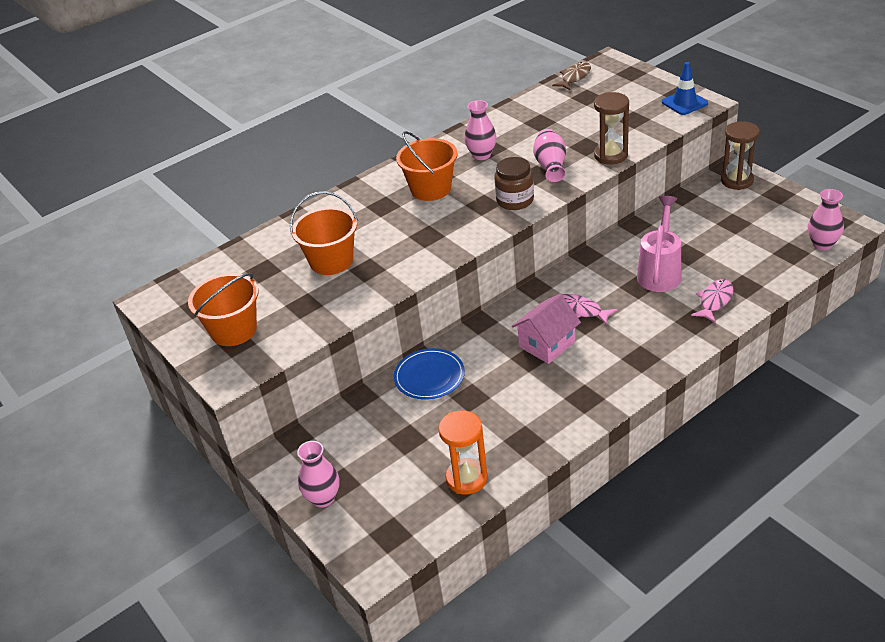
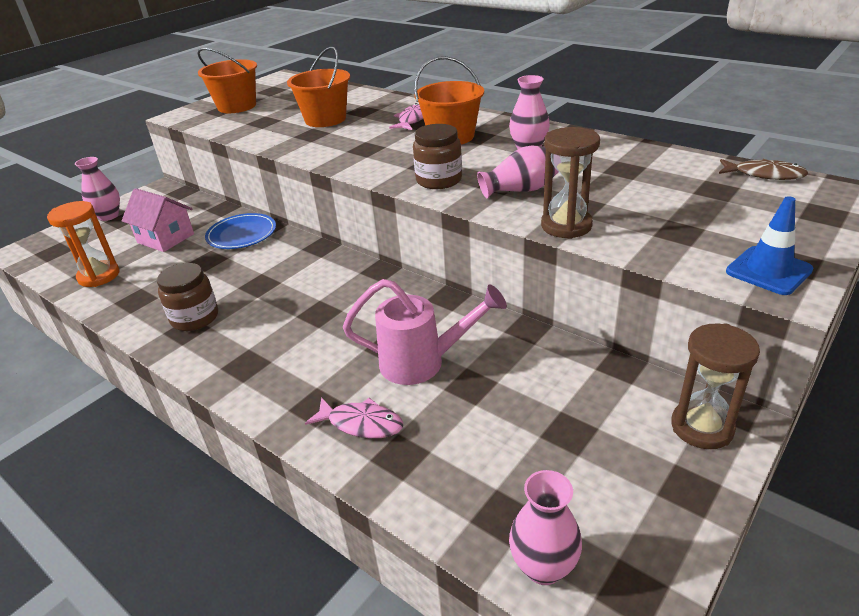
camera: 75 degrees right, 5 degrees down
pink house [512,294,581,364] -> pink house moved to [122,188,194,252]
pink fish [562,294,617,325] -> pink fish moved to [389,103,423,130]
none -> brown jar [157,263,218,331]

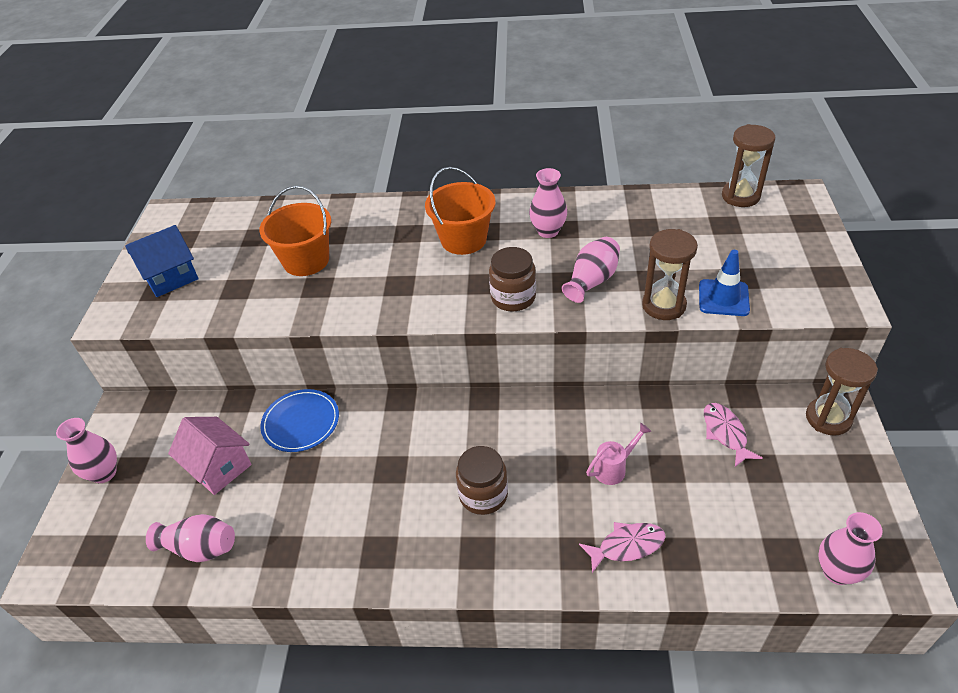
camera: 35 degrees left, 10 degrees up
orange hourglass [47,201,119,287] -> pink vase [146,514,235,562]
pink house [122,188,194,252] -> pink house turned 45 degrees clockwise [168,417,251,495]
brown jar [157,263,218,331] -> brown jar moved to [456,446,508,515]
orange bucket [197,48,257,113] -> blue house [125,225,199,297]
pink watering can [343,279,507,385] -> pink watering can [586,423,651,485], size x0.56
pink fish [389,103,423,130] -> pink fish moved to [704,403,763,467]
brown fish [719,159,808,180] -> brown hourglass [722,124,775,207]
blue traffic cone [726,196,813,295] -> blue traffic cone moved to [699,250,750,316]

